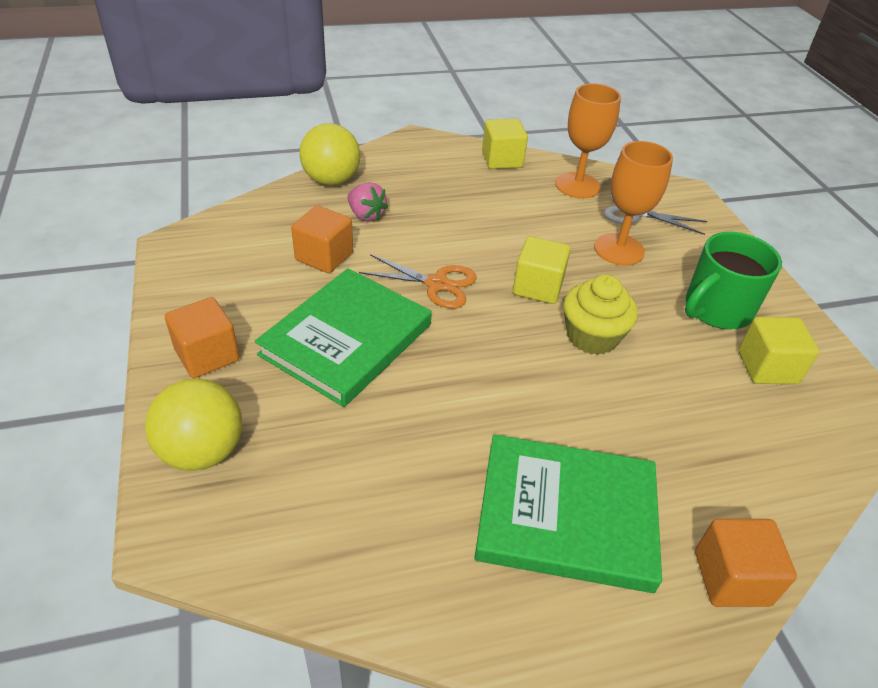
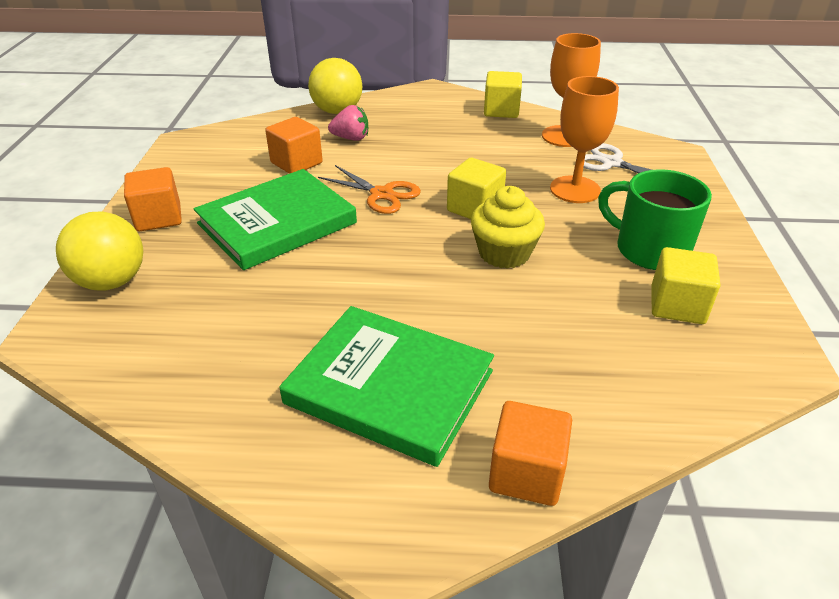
camera: 20 degrees right, 5 degrees down
pink strawberry [348,182,388,222] -> pink strawberry turned 60 degrees counterclockwise [328,105,368,141]
green mug [685,232,782,329] -> green mug turned 60 degrees clockwise [598,169,712,270]

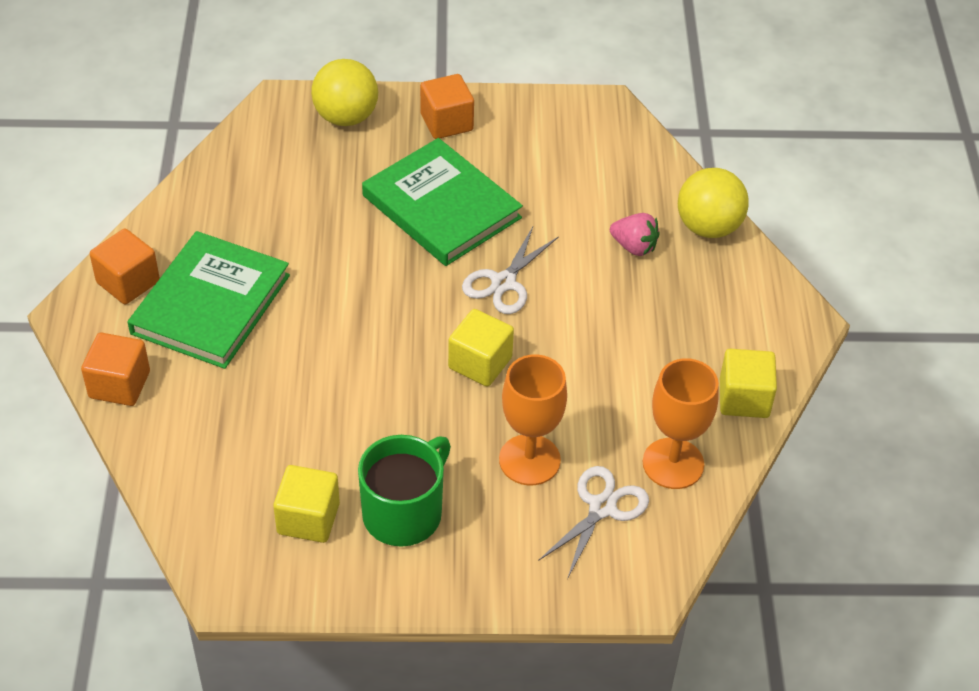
camera: 85 degrees right, 10 degrees up
orange cube [265,117,323,174] -> orange cube moved to [90,229,160,304]
orange scissors [318,165,421,214] -> white scissors [462,227,559,314]
pink strawberry [328,105,368,141] -> pink strawberry turned 60 degrees counterclockwise [610,213,660,256]
yellow cupcake [471,186,545,269] -> none

